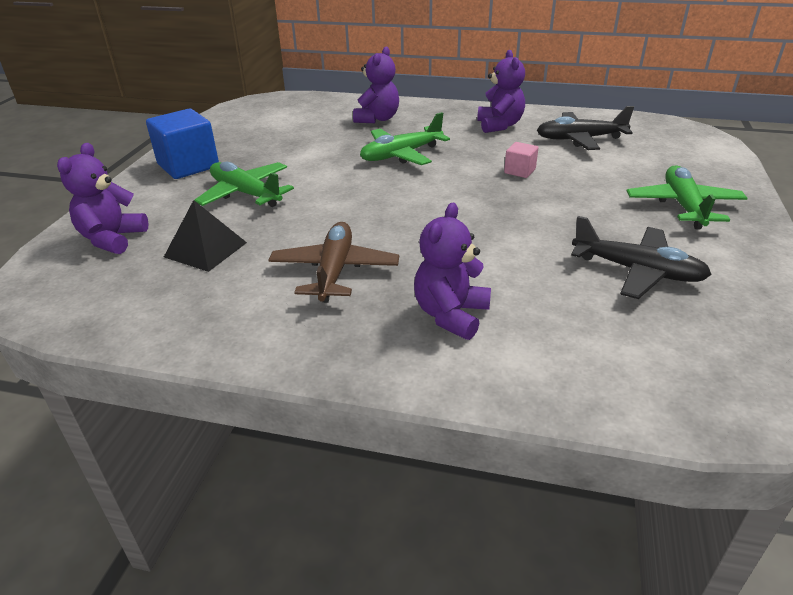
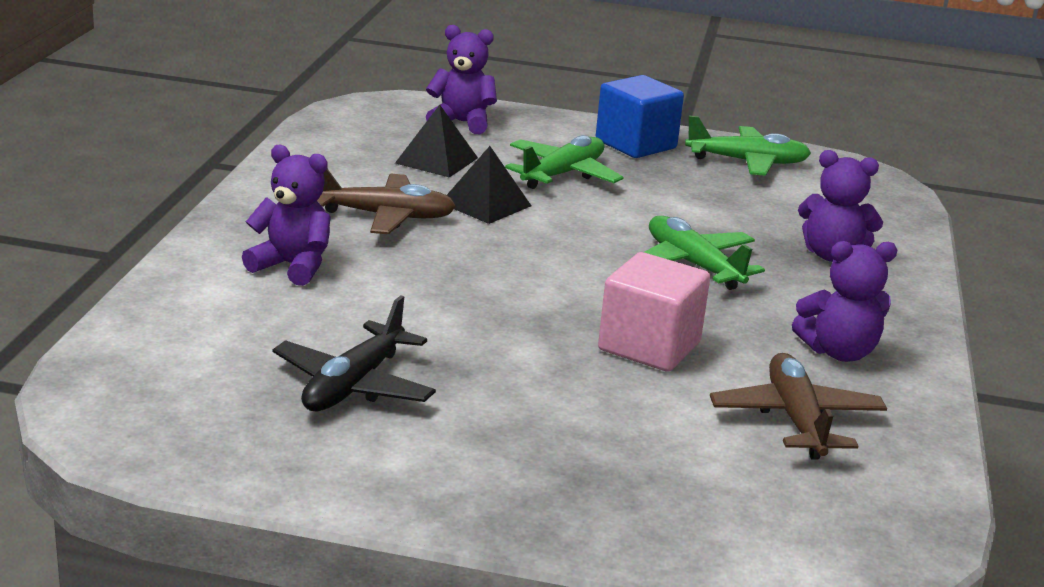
camera: 85 degrees right, 10 degrees down
pink cube [504,142,538,178] -> pink cube [598,252,710,372], size x2.00
black plane [537,106,634,150] -> brown plane [710,353,887,459]
green plane [627,165,748,229] -> green plane moved to [685,116,811,176]
none -> black pyramid [447,146,531,224]

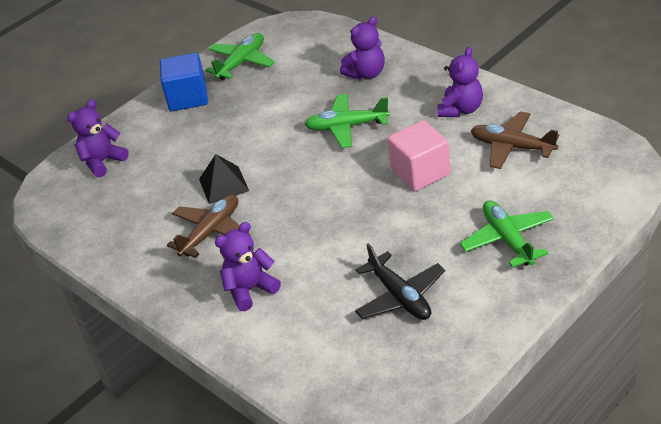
camera: 50 degrees left, 15 degrees up
black pyramid [395,105,478,178] -> none
green plane [505,135,624,189] -> green plane moved to [460,200,554,268]

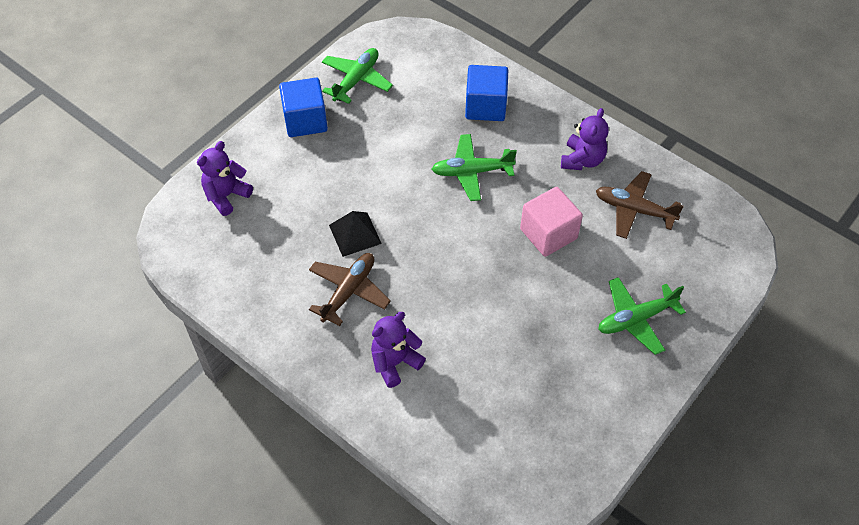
camera: 10 degrees left, 15 degrees up
purple teddy bear [340,16,385,80] -> blue cube [465,65,508,121]
black plane [355,243,445,320] -> none
green plane [460,200,554,268] -> green plane turned 90 degrees counterclockwise [598,277,686,355]

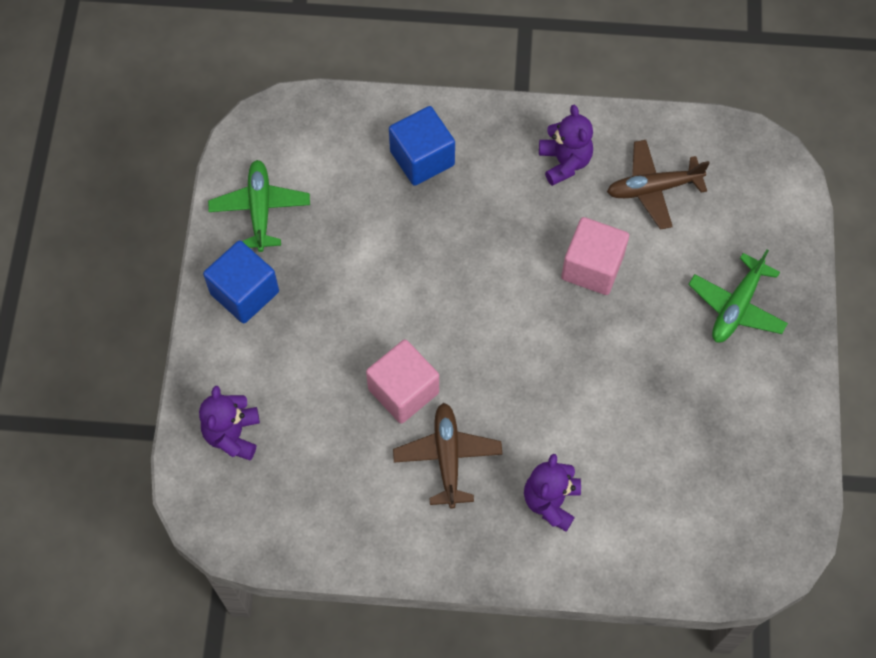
camera: 35 degrees left, 10 degrees up
black pyramid [329,211,382,257] -> pink cube [366,339,439,424]
green plane [432,134,517,201] -> none

